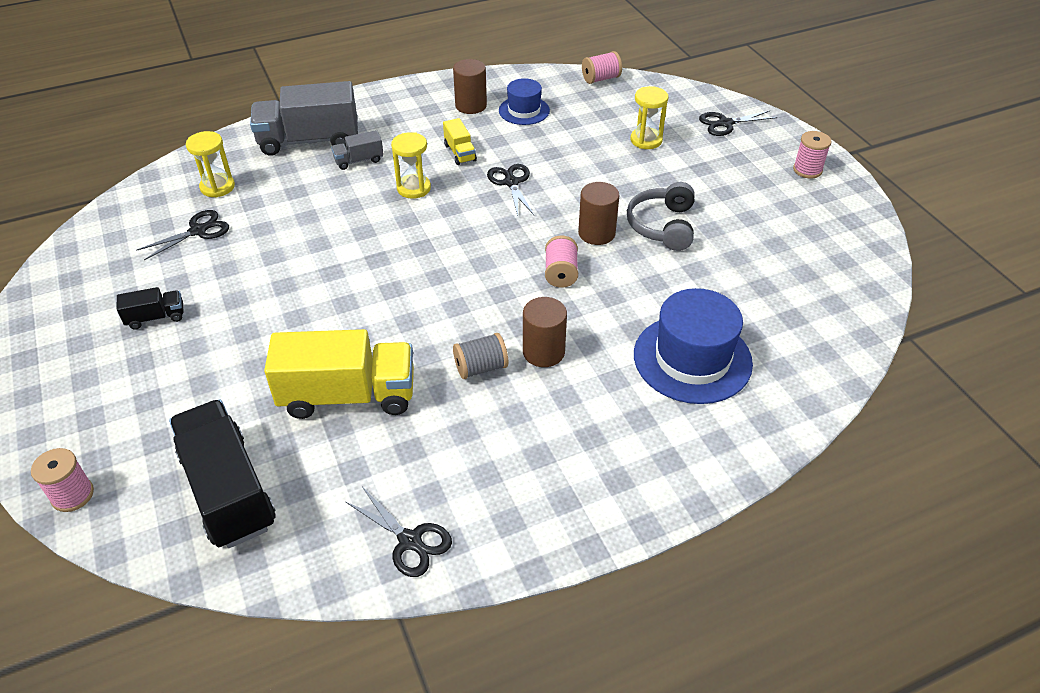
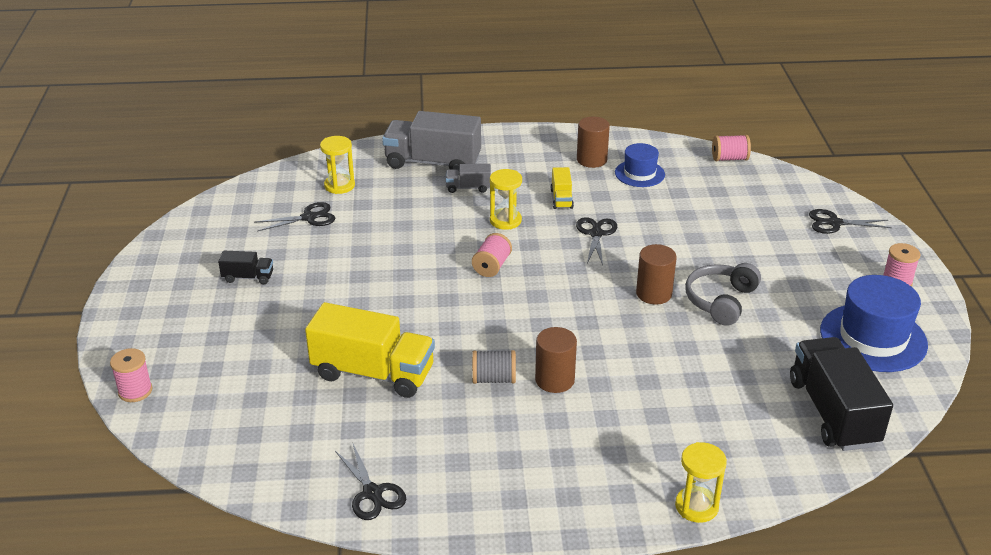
camera: 20 degrees right, 10 degrees down
black truck [169,399,276,548] -> black truck moved to [790,337,893,451]
pink spool [545,236,578,288] -> pink spool moved to [472,233,512,277]
yellow hourglass [630,86,668,149] -> yellow hourglass moved to [675,442,727,523]
blue hat [634,288,753,404] -> blue hat moved to [820,275,928,372]

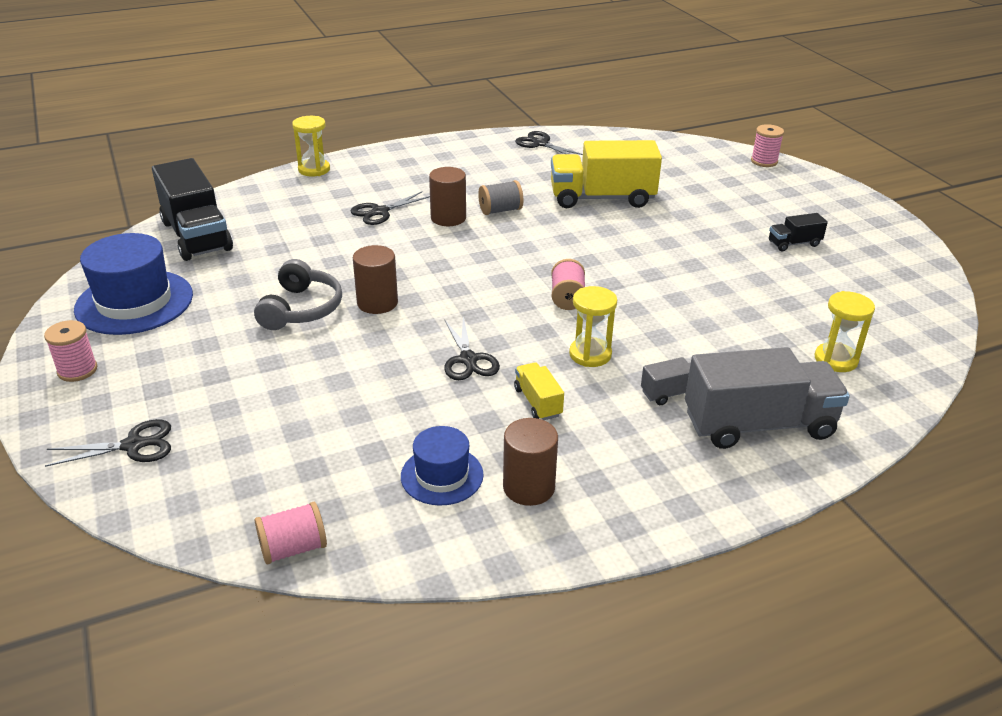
camera: 160 degrees right, 0 degrees up
black scissors [254,202,336,232] -> black scissors moved to [351,191,430,225]

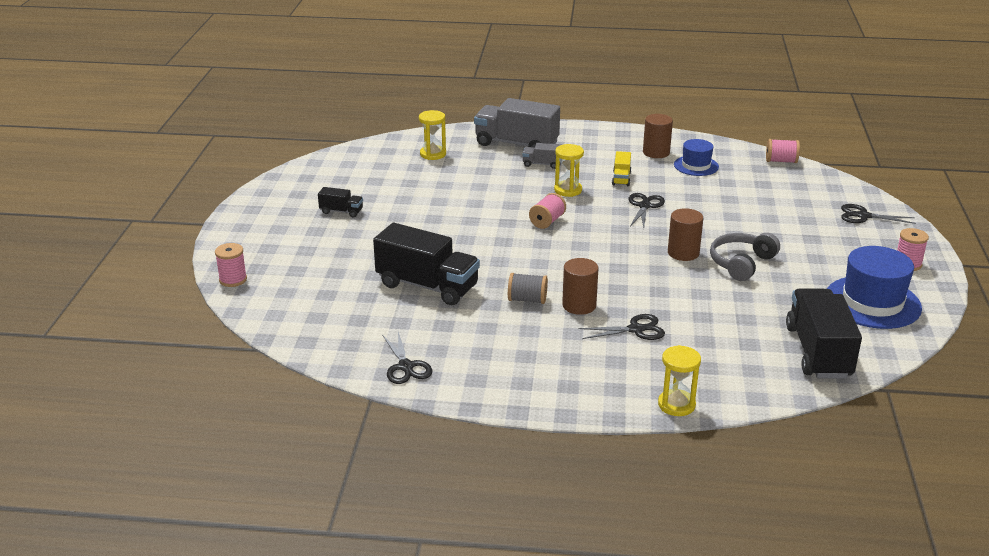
camera: 150 degrees left, 5 degrees down
yellow truck [551,140,662,208] -> black truck [373,223,480,305]

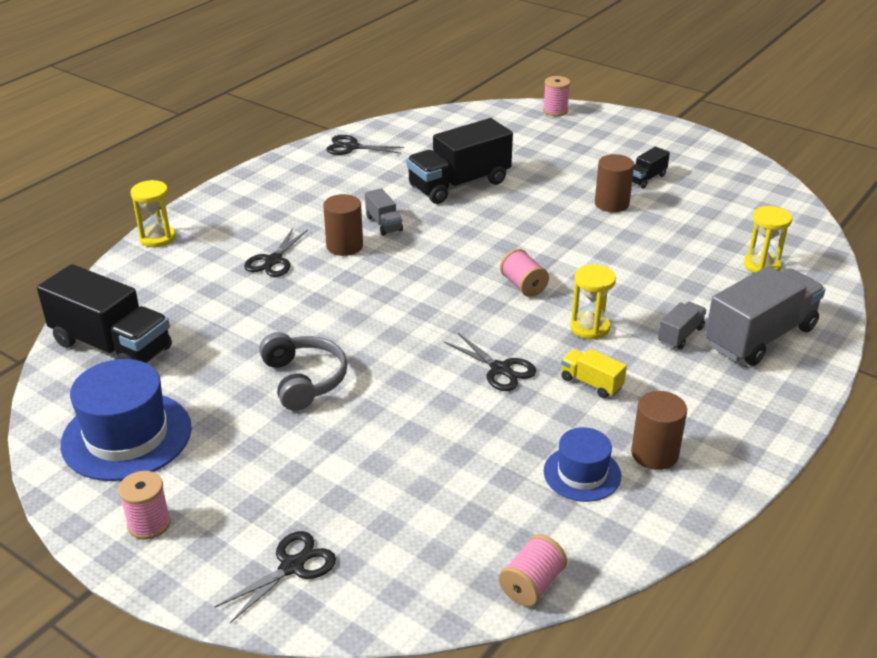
camera: 120 degrees right, 5 degrees up
grey spool [508,273,548,304] -> grey truck [365,188,403,236]
brown cylinder [668,208,703,261] -> brown cylinder moved to [595,154,634,212]

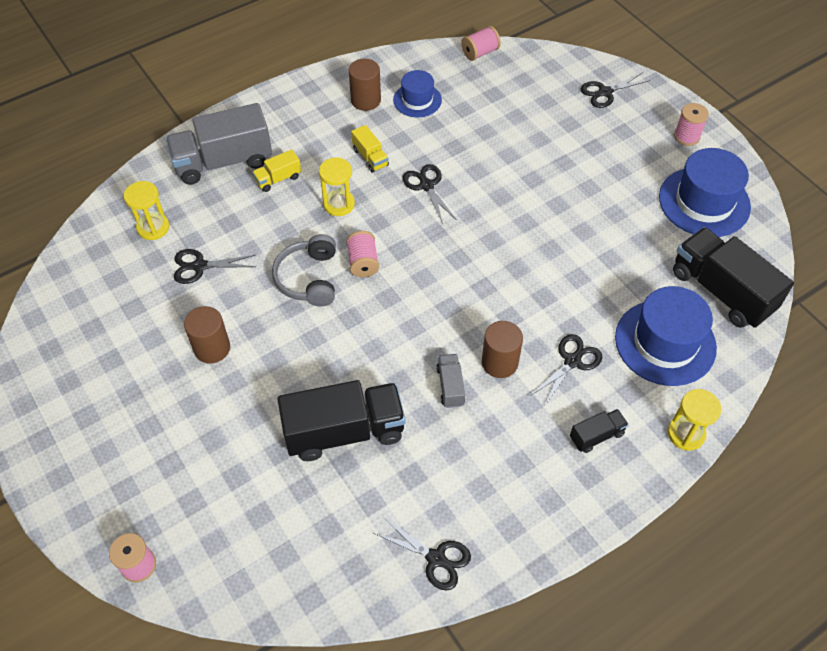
camera: 160 degrees left, 20 degrees up
grey headphones [259,332,348,411] -> grey headphones moved to [272,234,336,307]
black truck [632,147,670,188] -> black truck moved to [570,409,629,453]
grey truck [658,302,706,349] -> yellow truck [252,149,301,192]
none -> black scissors [174,249,256,284]
none -> blue hat [615,286,717,386]

